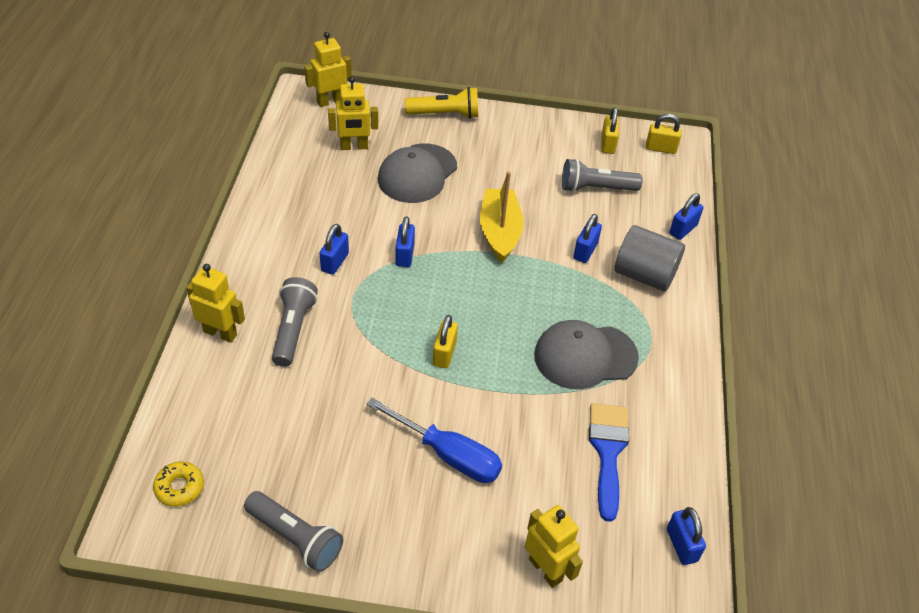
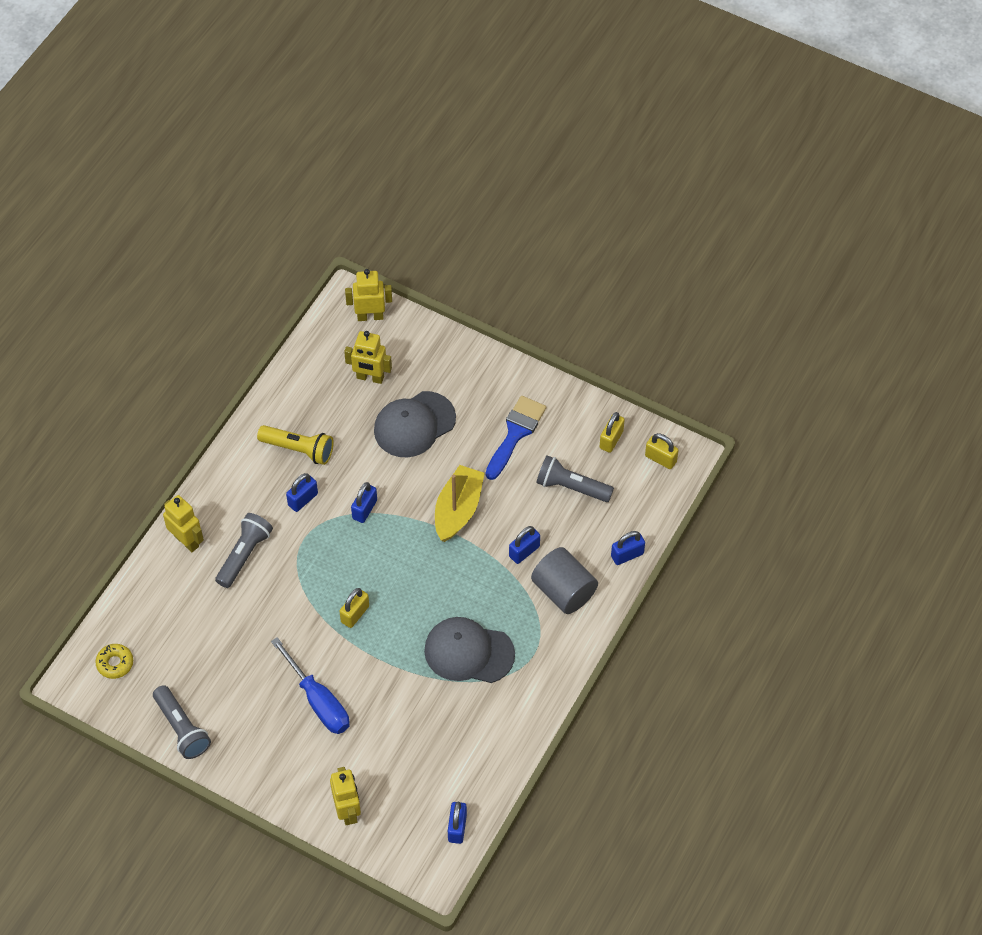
camera: 25 degrees right, 10 degrees up
yellow flashlight [405,87,478,119] -> yellow flashlight moved to [257,425,334,465]
blue brush [589,403,629,522] -> blue brush moved to [486,396,546,480]

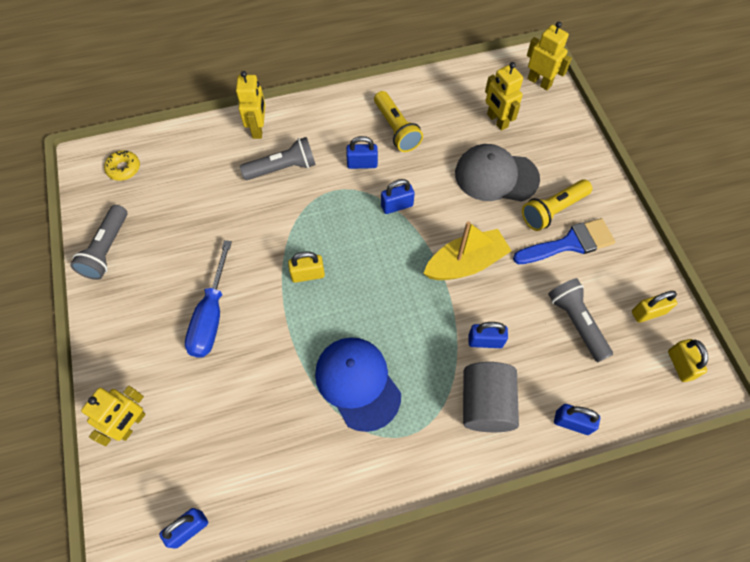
camera: 45 degrees right, 5 degrees up
grey cap [424,617,515,683] -> blue cap [315,337,401,432]
none -> yellow flashlight [522,179,592,231]

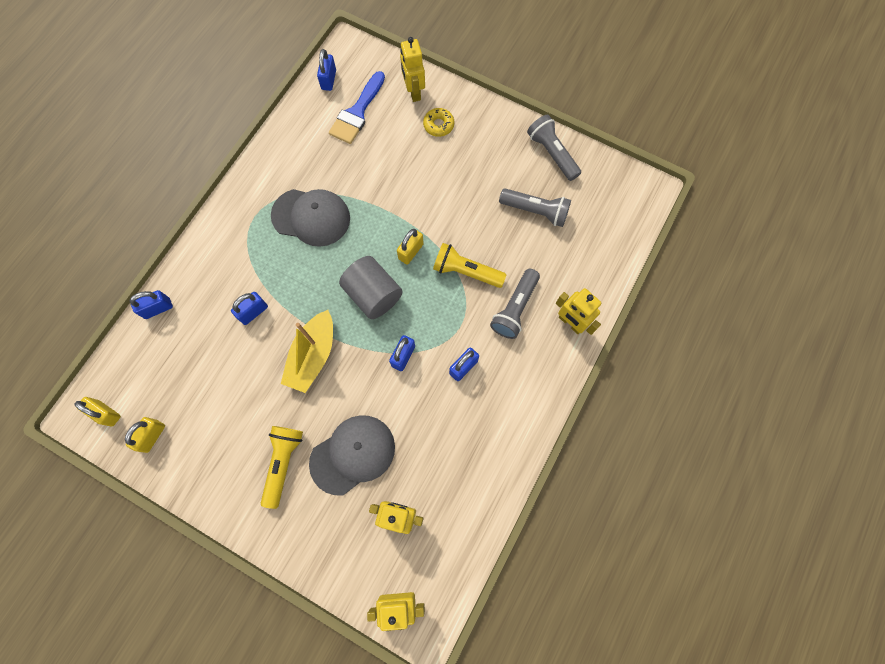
camera: 135 degrees right, 10 degrees up
yellow donut [104,150,140,181] -> yellow donut moved to [423,108,454,137]
blue screwdriver [185,240,232,358] -> none
blue cap [315,337,401,432] -> grey cap [271,189,350,247]
yellow flashlight [374,91,423,152] -> yellow flashlight moved to [433,243,507,288]
grey cylinder [463,362,519,432] -> grey cylinder moved to [339,256,403,319]
blue brush [513,218,615,264] -> blue brush moved to [329,71,385,144]
grey flashlight [548,278,613,362] -> grey flashlight moved to [499,188,571,227]

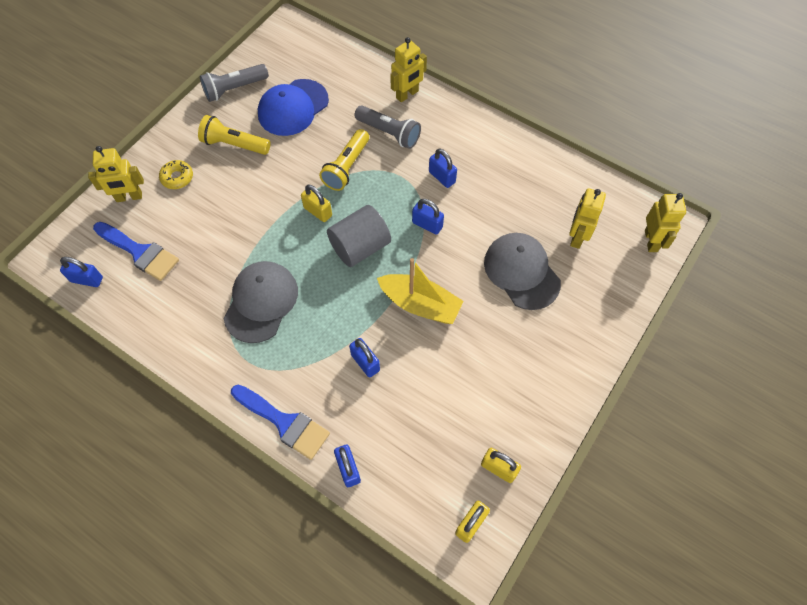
camera: 85 degrees left, 10 degrees down
yellow flashlight [261,426,303,509] -> yellow flashlight moved to [198,115,271,155]
grey flashlight [499,188,571,227] -> blue cap [258,79,329,136]
none -> blue brush [231,385,330,460]

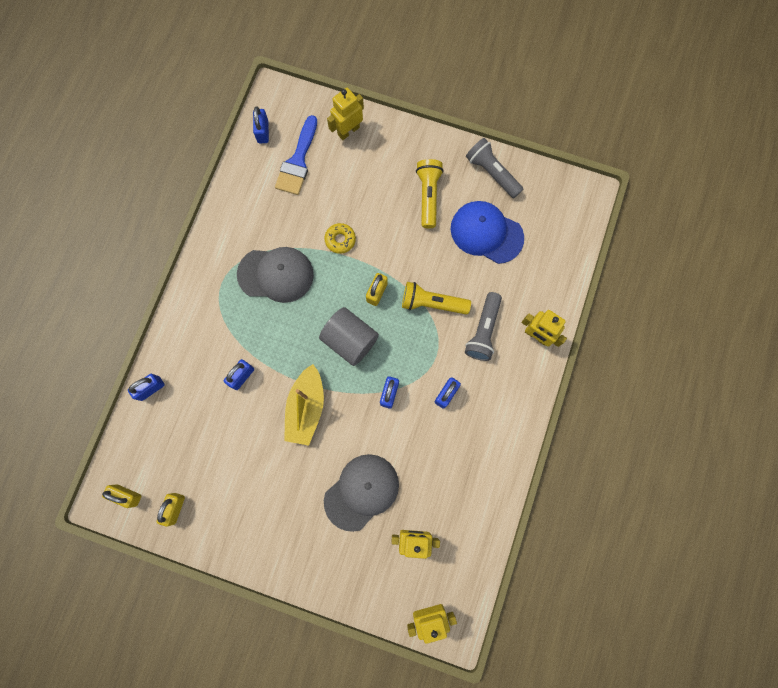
camera: 75 degrees right, 15 degrees up
yellow robot [88,146,144,202] -> yellow robot turned 75 degrees clockwise [327,88,364,140]
yellow donut [159,160,193,189] -> yellow donut moved to [324,223,356,254]
blue brush [231,385,330,460] -> none

